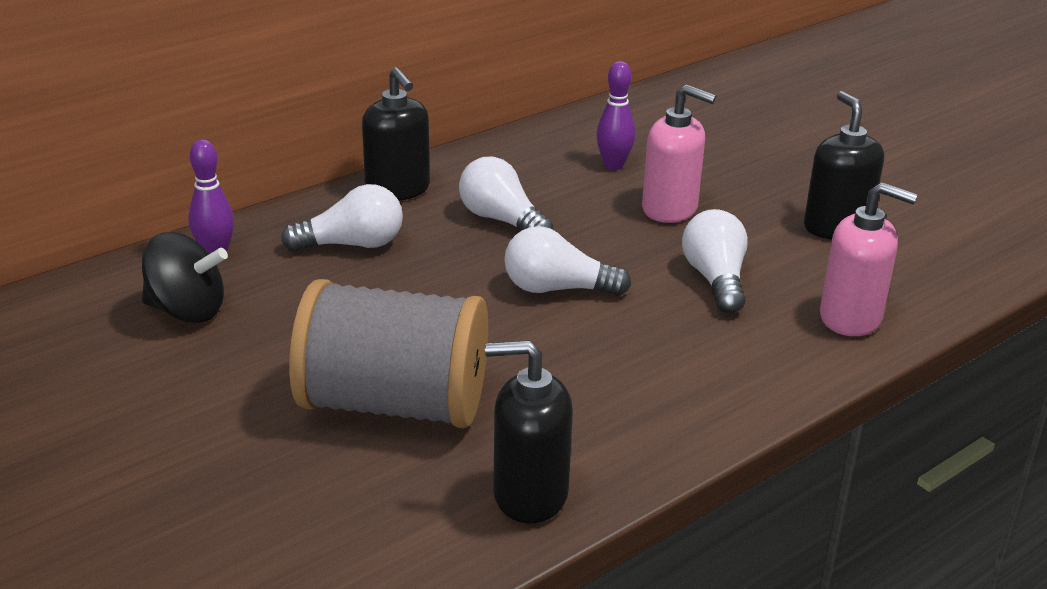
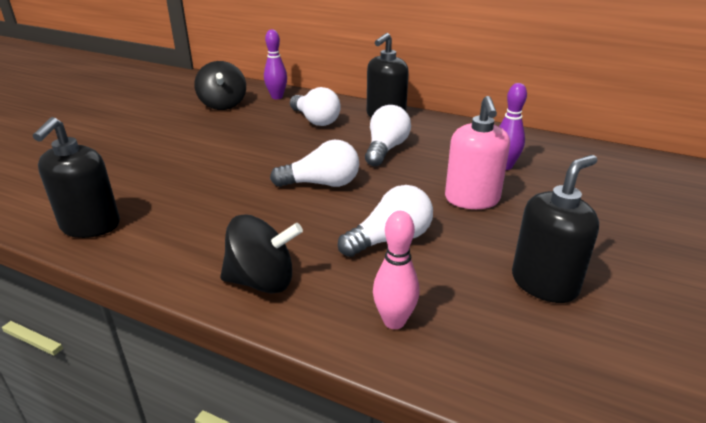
camera: 65 degrees right, 0 degrees up
grey spool [289,279,488,428] -> none
black soap dispenser [485,340,573,523] -> black soap dispenser turned 150 degrees counterclockwise [33,117,120,238]
white light bulb [504,226,631,296] -> white light bulb turned 105 degrees clockwise [270,139,359,187]
pink soap dispenser [820,182,918,336] -> pink bowling pin [373,211,419,329]
none -> black spinning top [220,214,303,294]

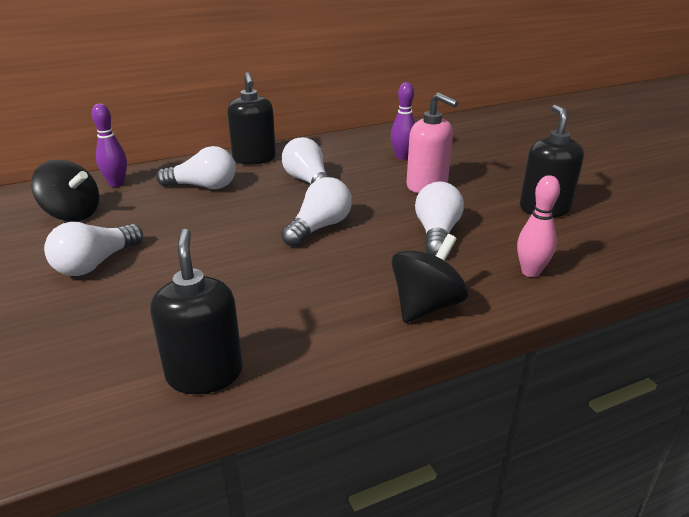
camera: 50 degrees left, 0 degrees up
black soap dispenser [33,117,120,238] -> black soap dispenser turned 150 degrees counterclockwise [150,229,243,394]
none -> white light bulb [44,222,143,276]

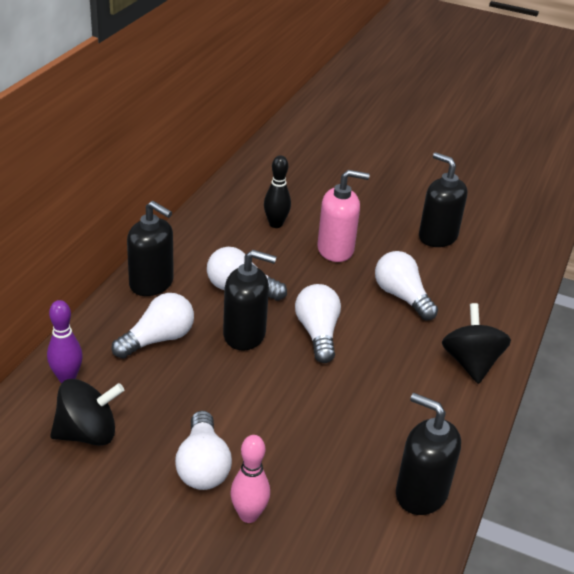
camera: 45 degrees left, 5 degrees up
purple bowling pin [391,82,415,160] -> black bowling pin [264,155,291,228]
pink bowling pin [517,175,560,277] -> pink bowling pin moved to [230,435,270,523]
none -> black soap dispenser [223,250,277,351]

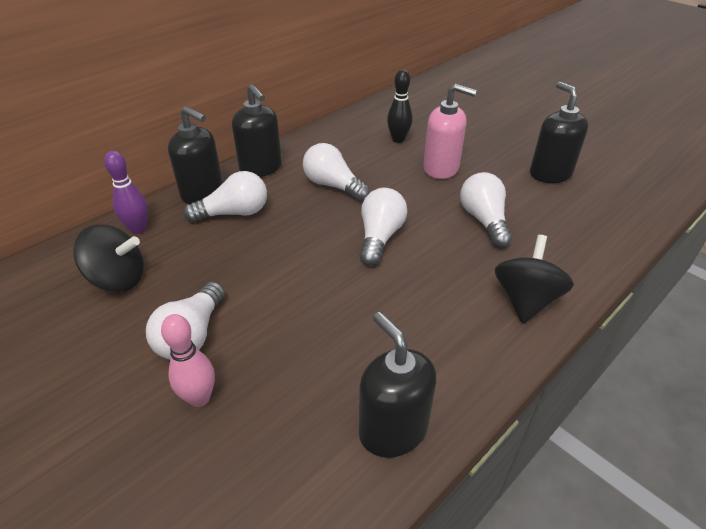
camera: 25 degrees right, 5 degrees up
black soap dispenser [223,250,277,351] -> black soap dispenser moved to [168,106,223,204]

